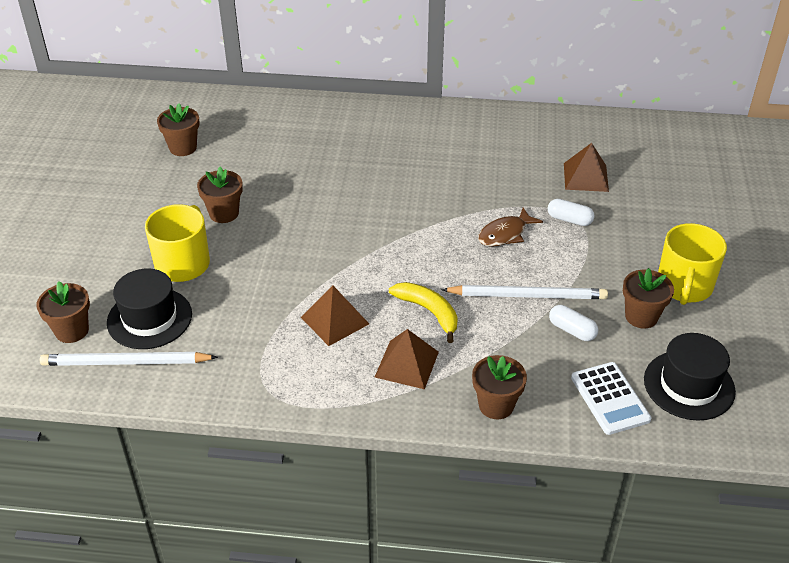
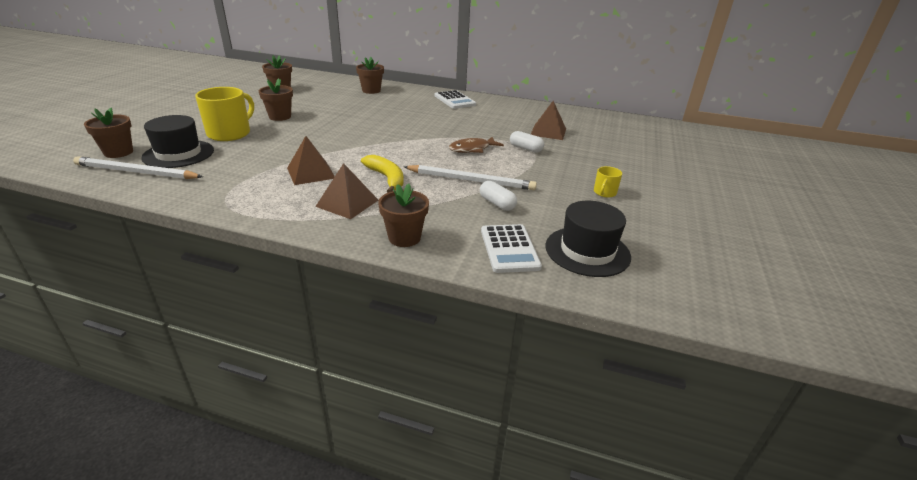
camera: 10 degrees right, 10 degrees down
brown flower pot [623,268,674,329] -> brown flower pot moved to [356,57,384,94]
yellow mug [658,223,727,305] -> yellow mug [594,166,622,197], size x0.48
none -> white calculator [435,90,476,109]

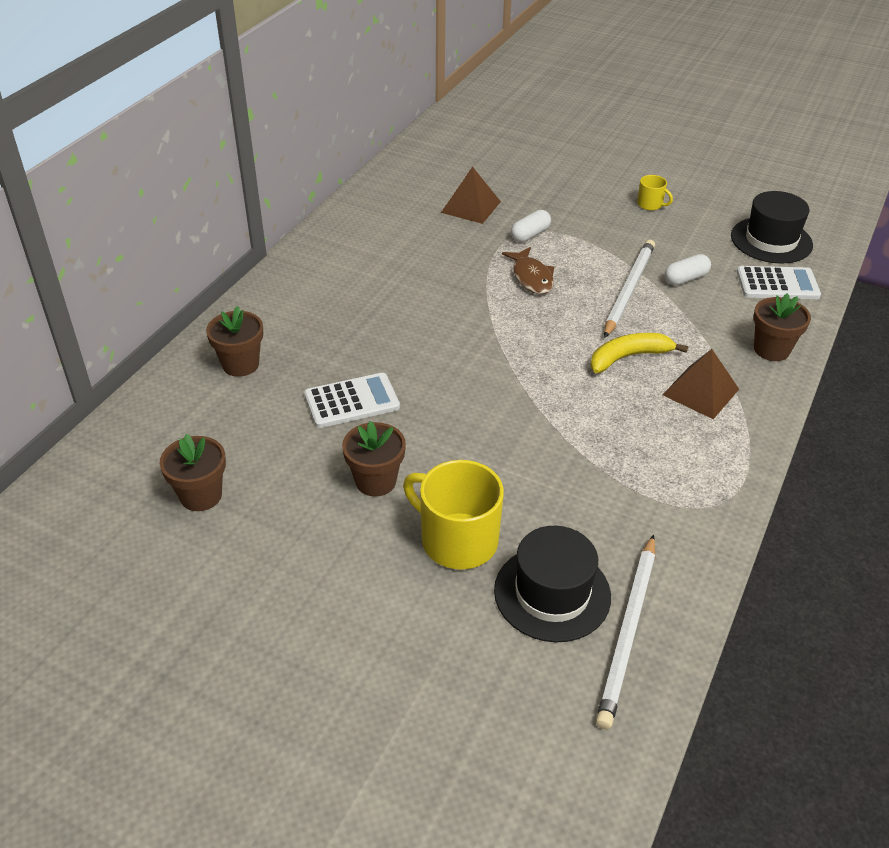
camera: 80 degrees left, 10 degrees up
brown flower pot [84,107,133,158] -> none
brown pyramid [287,136,335,185] -> none
white calculator [435,90,476,109] -> white calculator moved to [304,373,400,428]

